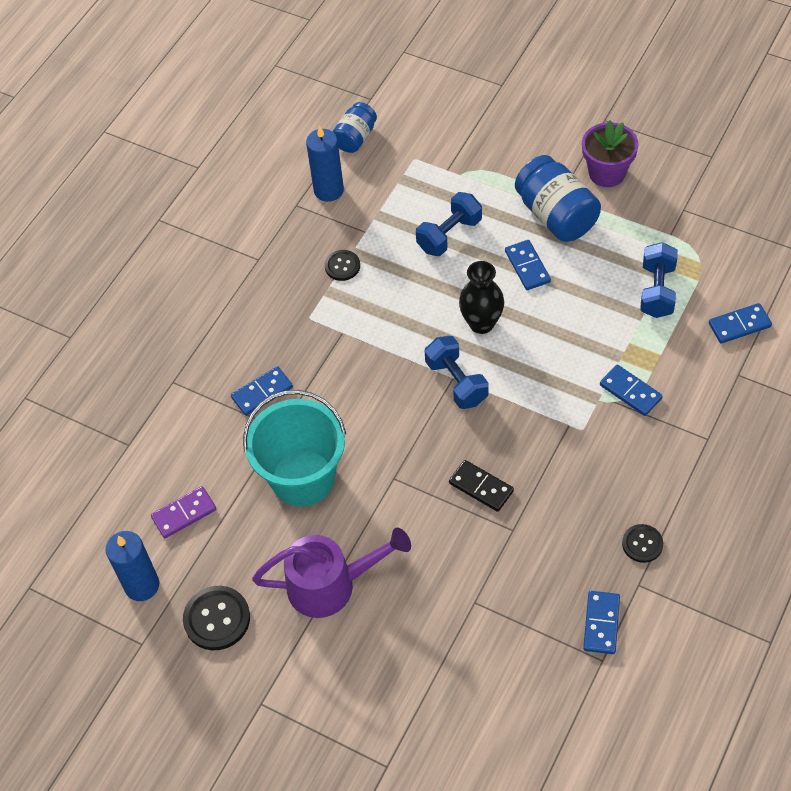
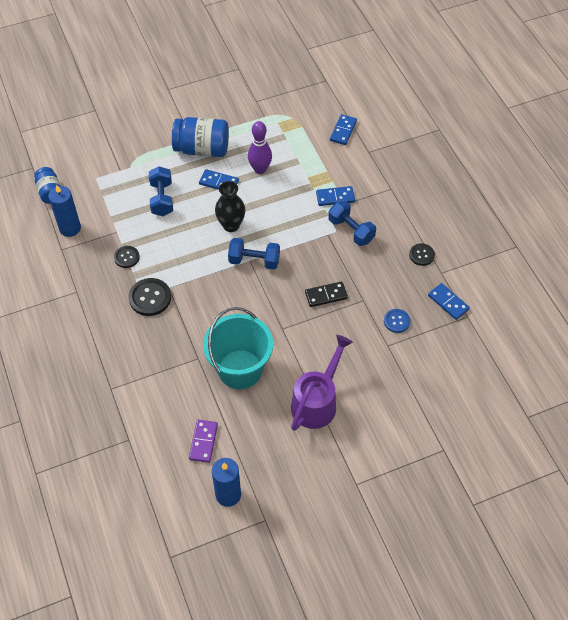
camera: 55 degrees left, 0 degrees up
black button [183,586,250,650] -> black button moved to [128,278,171,316]
blue domino [231,366,293,416] -> none
purple flower pot [582,120,639,187] -> none
blue dumbbell [640,242,678,318] -> blue dumbbell moved to [328,201,376,246]
none -> purple bowling pin [248,121,272,174]
none -> blue button [384,309,410,333]

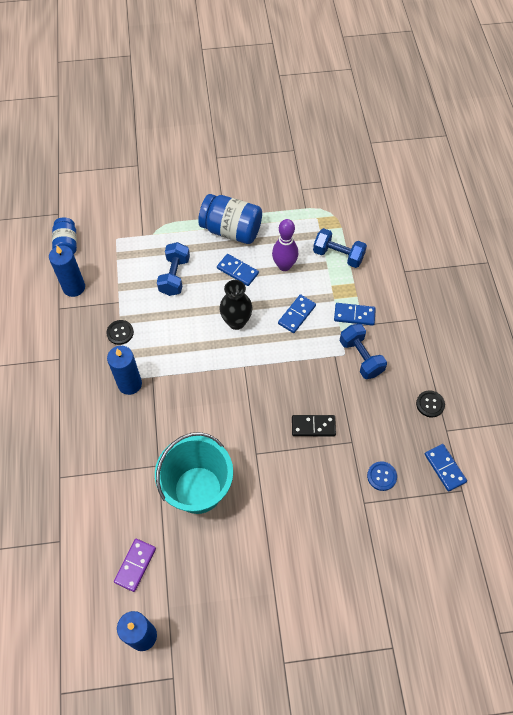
camera: 15 degrees right, 5 degrees up
black button [128,278,171,316] -> blue candle [107,346,142,395]
blue dumbbell [228,238,280,269] -> blue dumbbell moved to [313,228,367,268]
purple watering can [291,335,353,431] -> none
blue domino [330,114,357,145] -> blue domino moved to [278,294,316,333]

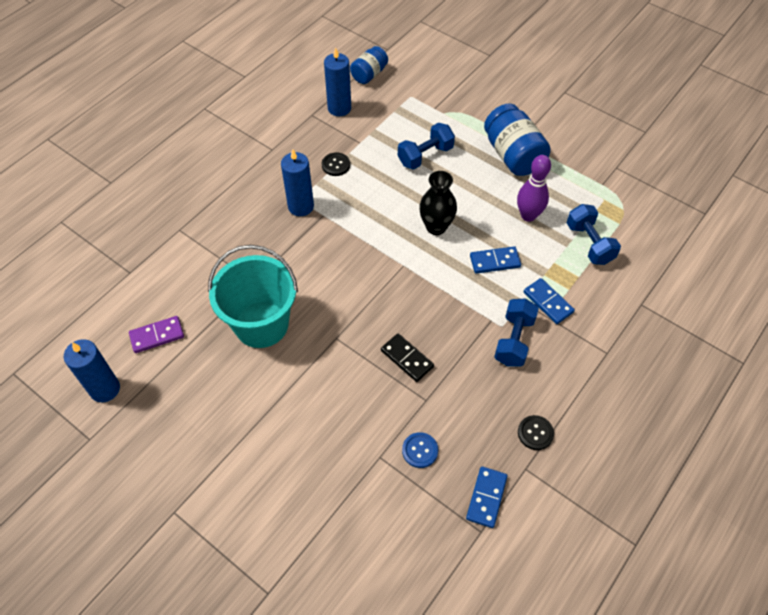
camera: 45 degrees right, 5 degrees down
blue domino [217,254,259,286] -> none

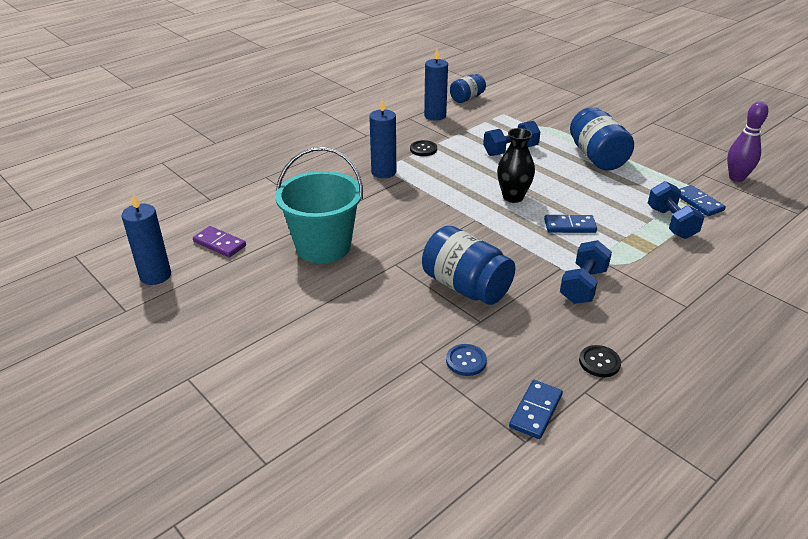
camera: 10 degrees right, 20 degrees down
purple domino [129,316,184,353] -> purple domino turned 45 degrees clockwise [193,226,246,257]
black domino [381,334,434,382] -> blue jar [422,226,515,305]
purple bowling pin [517,155,551,222] -> purple bowling pin moved to [727,101,768,182]
blue domino [524,278,575,324] -> blue domino moved to [680,185,726,216]

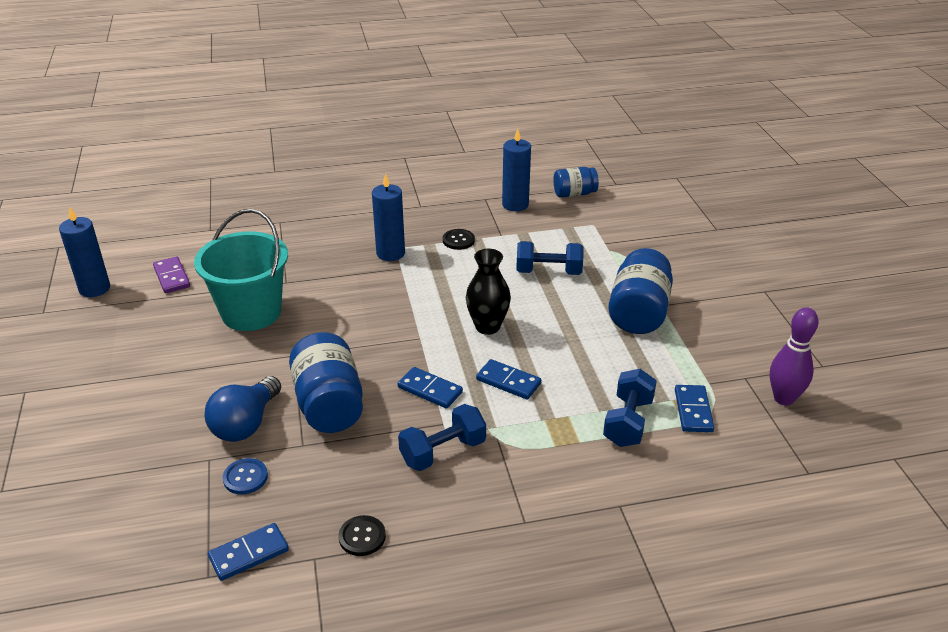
camera: 30 degrees right, 0 degrees up
none -> blue light bulb [204,376,281,442]
none -> blue domino [398,367,463,409]

